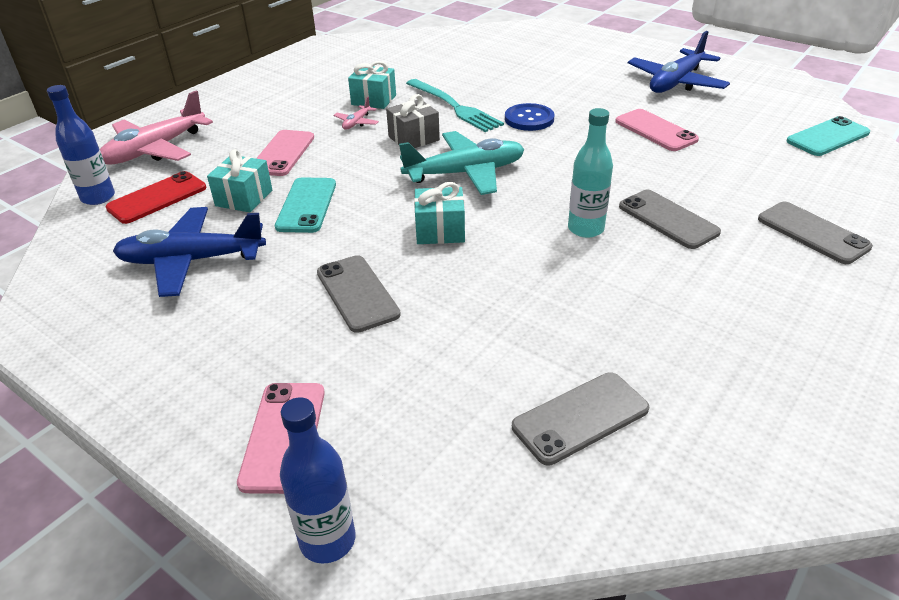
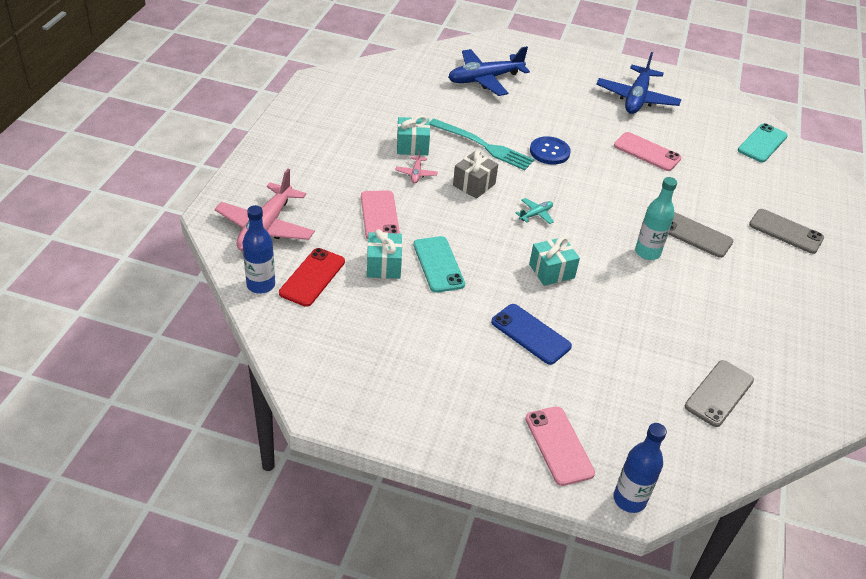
camera: 25 degrees left, 5 degrees up
blue plane [113,207,266,297] -> blue plane moved to [448,46,530,96]
grey phone [317,255,401,333] -> blue phone [491,304,572,365]
turquoise plane [399,131,524,195] -> turquoise plane [515,198,554,224], size x0.44

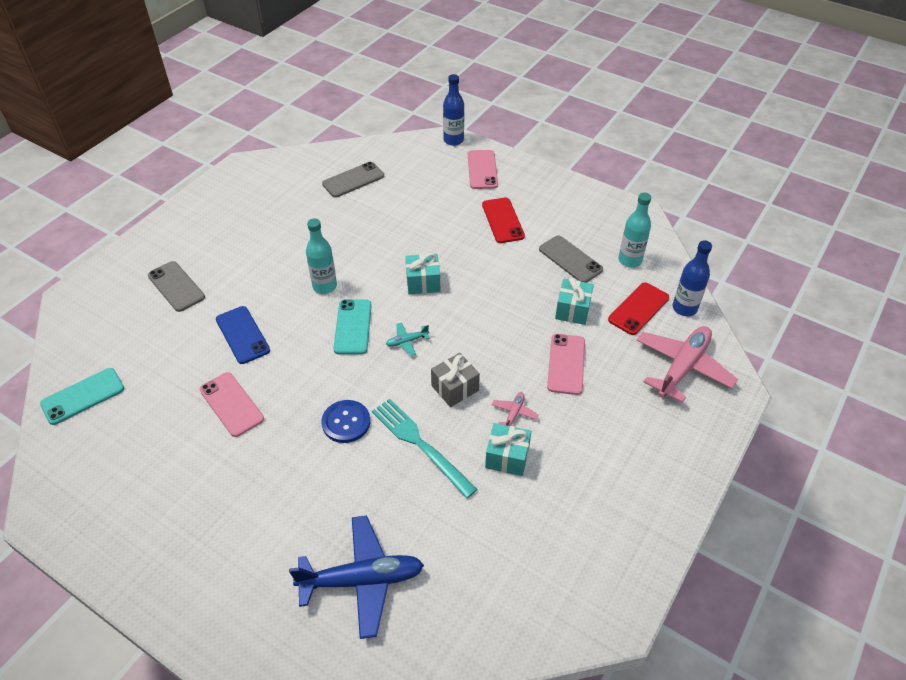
camera: 160 degrees left, 5 degrees up
turquoise phone [413,236,465,293] -> turquoise phone moved to [333,299,372,354]
blue phone [491,304,572,365] -> blue phone moved to [216,306,270,364]
blue plane [596,52,681,114] -> none
grey phone [668,212,733,258] -> grey phone moved to [539,235,603,283]
none -> red phone [482,198,525,243]
none -> turquoise bottle [618,193,651,268]

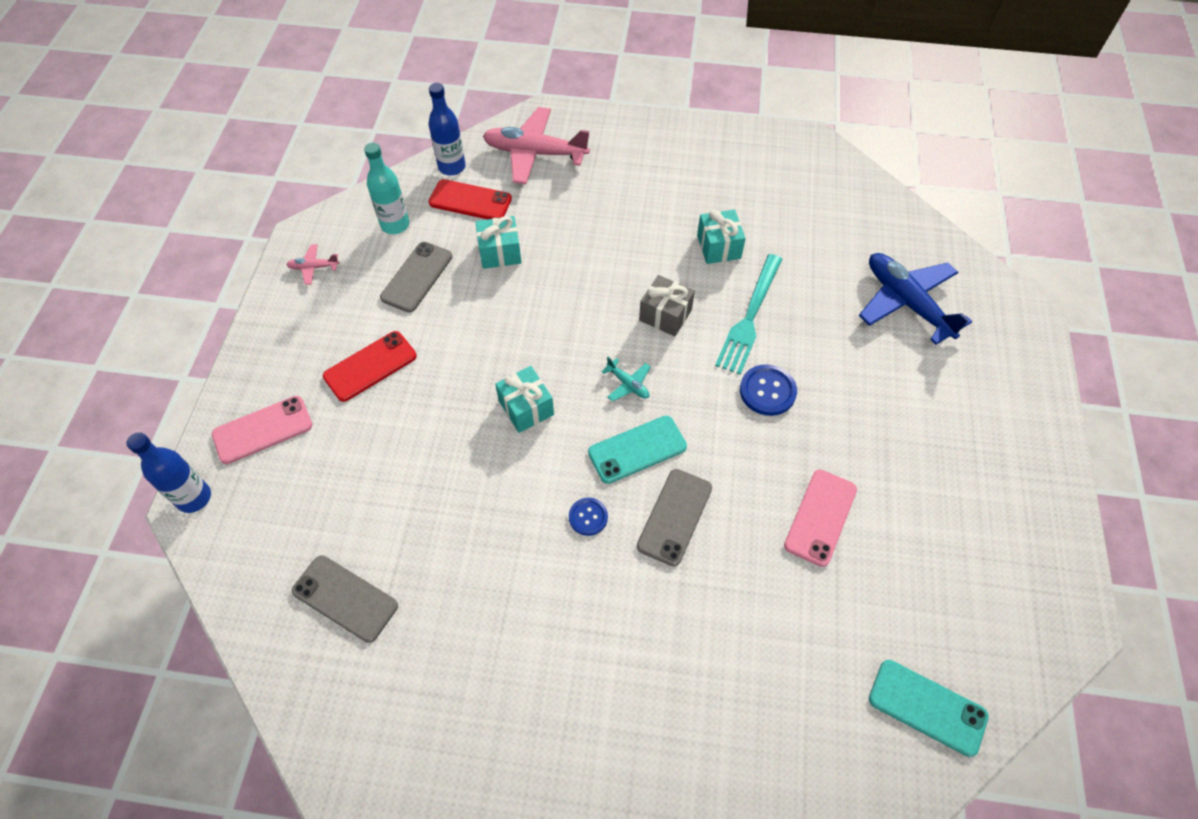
camera: 115 degrees left, 10 degrees up
grey phone [148,261,205,312] -> grey phone moved to [637,469,712,567]
blue phone [216,306,270,364] -> none
turquoise bottle [306,218,337,294] -> blue button [569,498,608,536]
pink plane [491,392,538,426] -> pink plane moved to [286,244,339,285]
pink phone [547,334,585,395] -> none

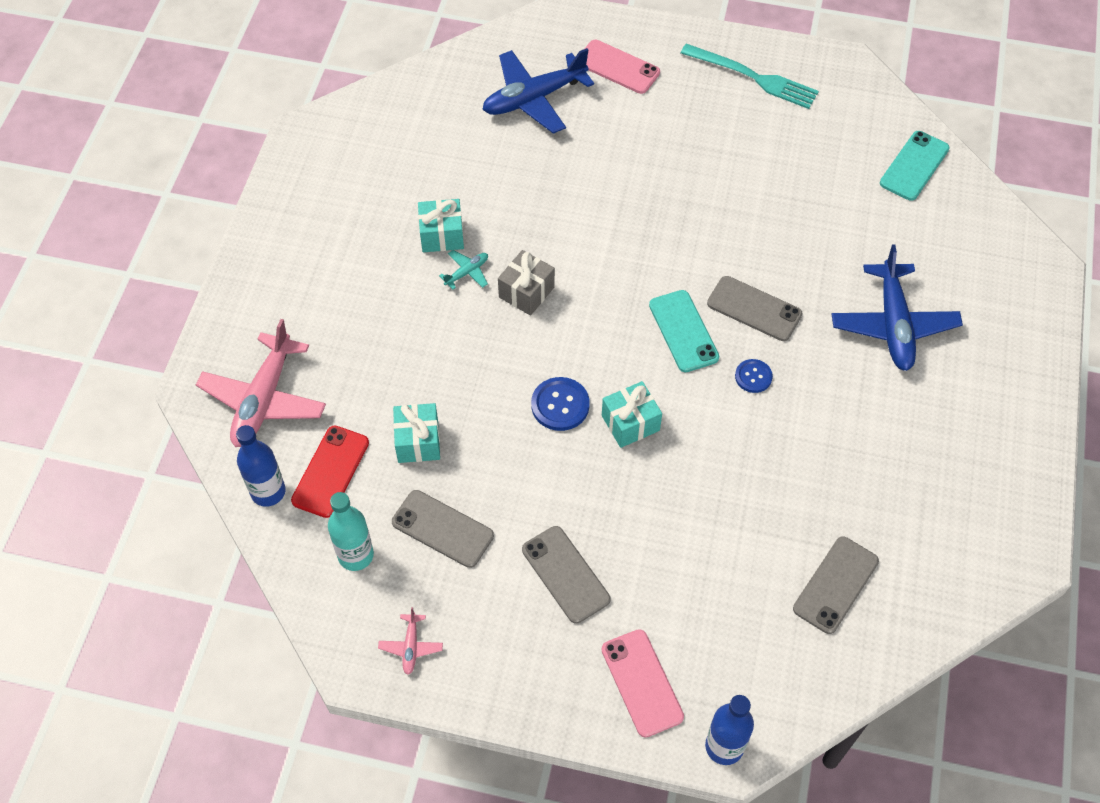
camera: 85 degrees left, 0 degrees up
red phone [323,331,417,402] -> grey phone [522,526,610,624]
turquoise plane [601,357,651,402] -> turquoise plane moved to [439,250,488,290]
turquoise fork [715,254,782,375] -> turquoise fork moved to [681,44,819,109]
blue button [740,364,797,416] -> blue button moved to [531,377,590,431]
pink phone [784,469,857,567] -> pink phone moved to [585,40,660,94]
none -> blue plane [832,244,963,371]

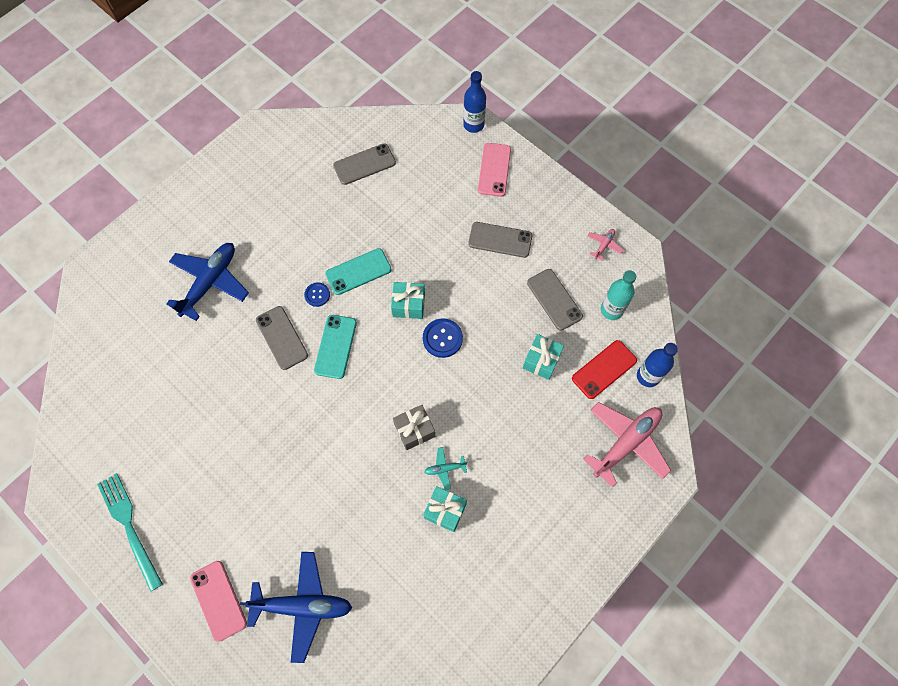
camera: 150 degrees left, 10 degrees up
grey phone [522,526,610,624] -> grey phone turned 75 degrees counterclockwise [468,222,533,258]
turquoise phone [880,131,950,201] -> turquoise phone moved to [325,248,392,295]

